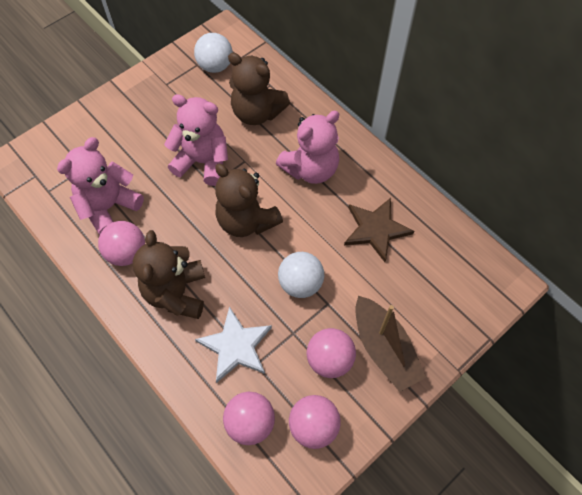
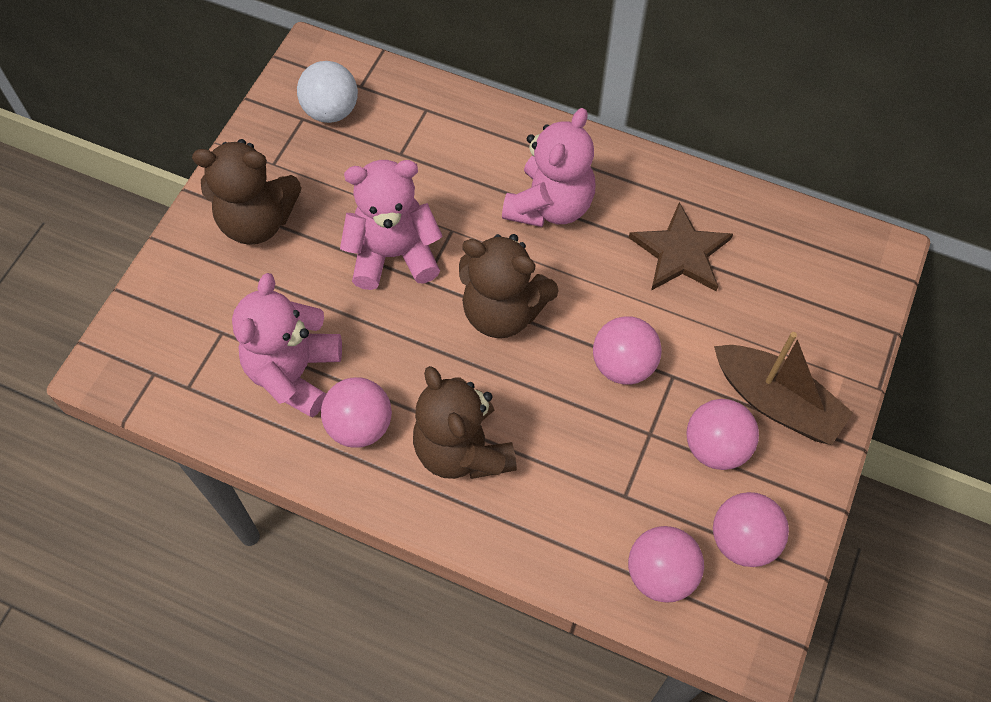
camera: 25 degrees left, 0 degrees up
white star [195,306,272,383] -> none
brown teddy bear [228,53,290,125] -> brown teddy bear moved to [192,139,301,245]
white ball [278,252,324,298] -> pink ball [593,316,662,384]

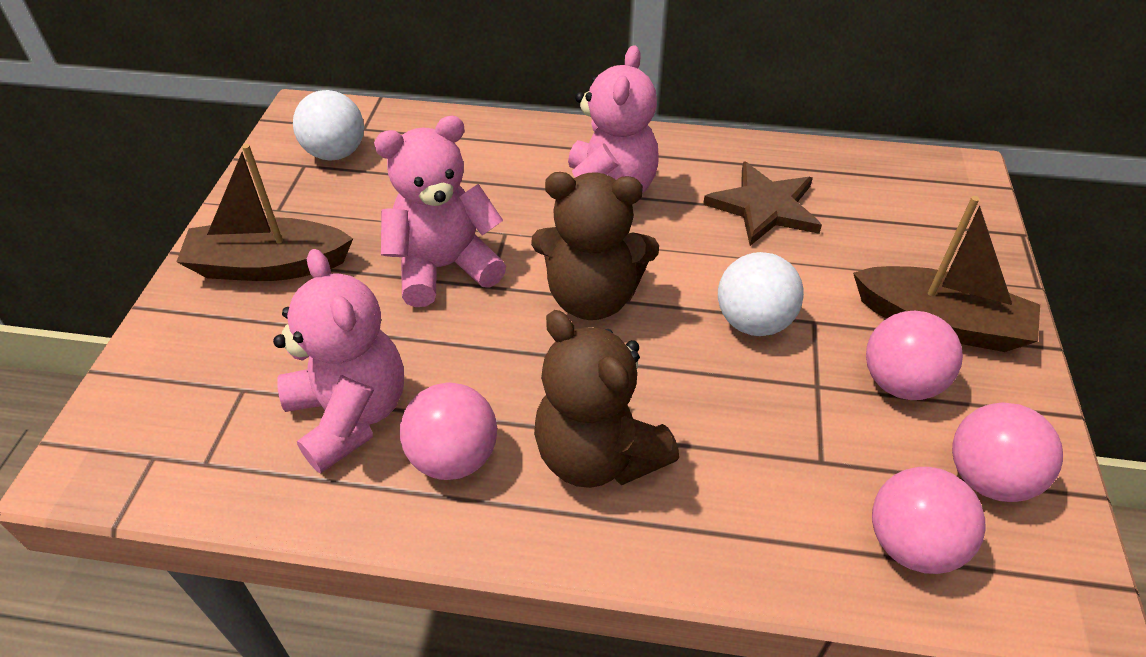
camera: 15 degrees left, 15 degrees down
brown teddy bear [192,139,301,245] -> brown boat [176,144,353,281]
pink teddy bear [232,273,342,418] -> pink teddy bear turned 150 degrees clockwise [273,249,404,473]
pink ball [593,316,662,384] -> white ball [718,252,804,336]

